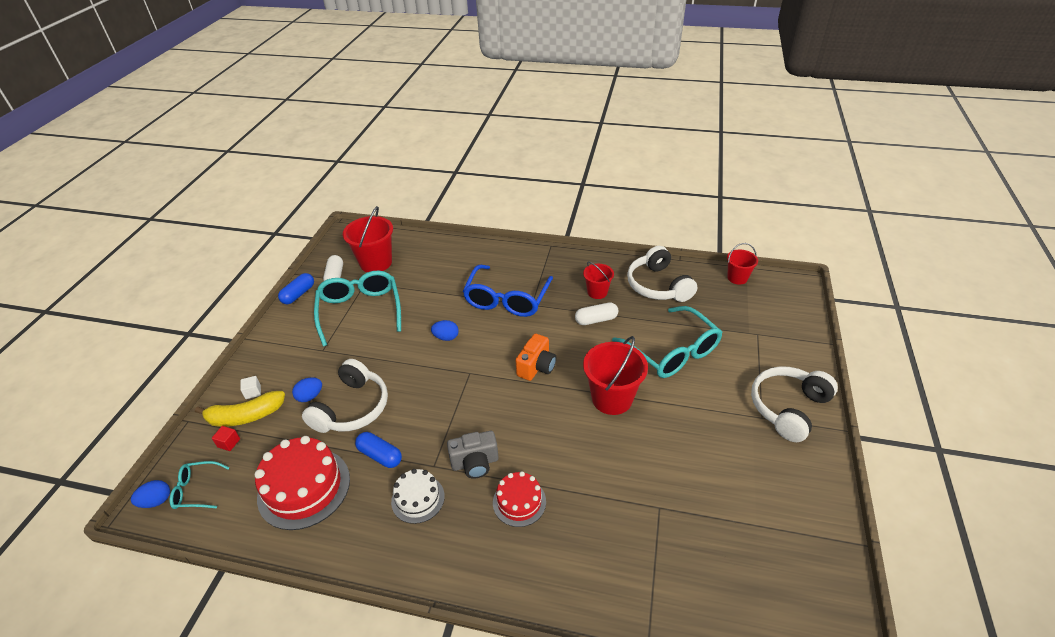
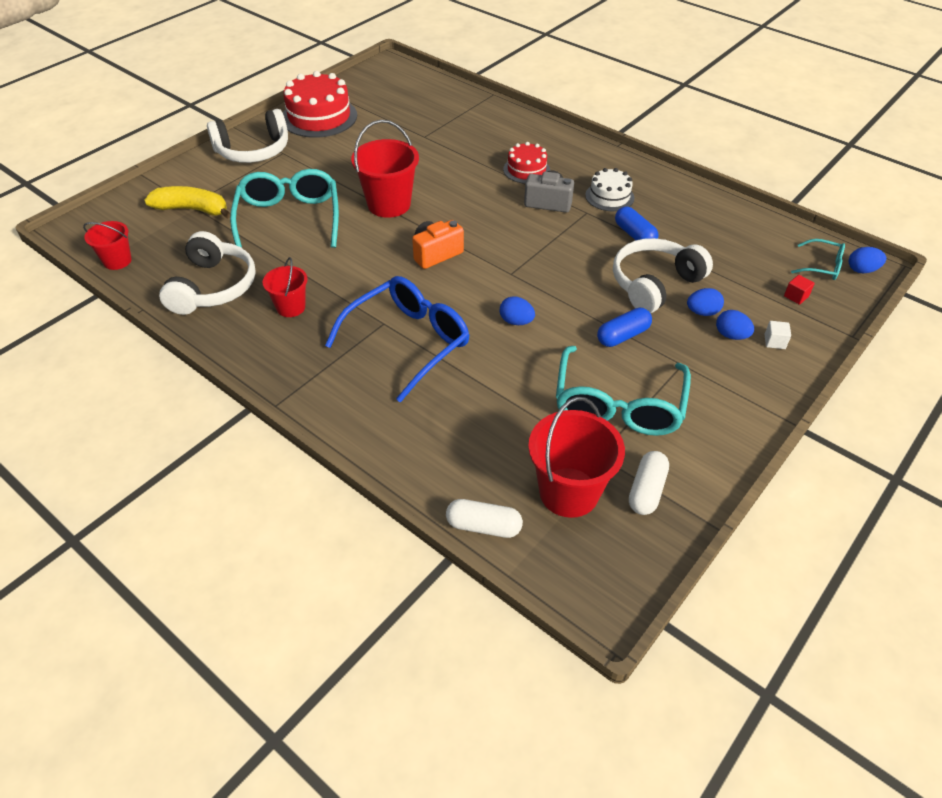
camera: 155 degrees left, 5 degrees up
yellow banana [195,391,285,427] -> yellow banana moved to [144,186,231,219]
red cake [255,436,350,530] -> red cake moved to [283,71,357,138]
blue capsule [278,273,314,304] -> blue capsule moved to [597,307,652,347]
white capsule [575,302,619,325] -> white capsule moved to [446,499,523,538]
none -> blue egg [716,310,754,340]

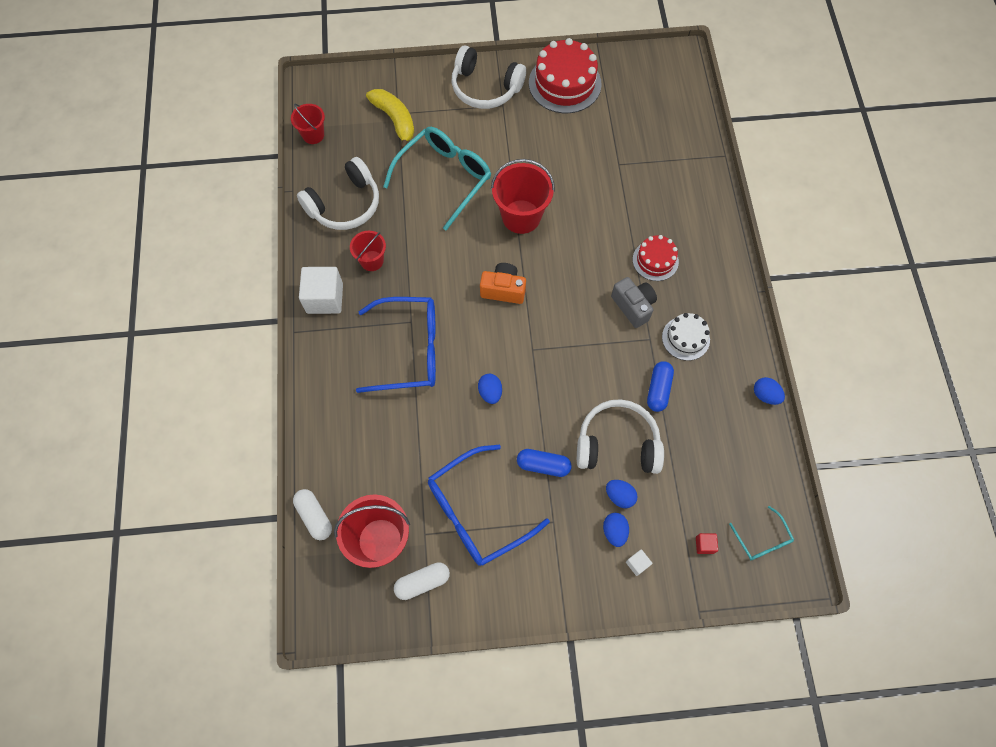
camera: 45 degrees right, 20 degrees up
turquoise glasses [556,346,691,436] -> blue glasses [428,445,550,566]
blue egg [849,247,886,273] -> blue egg moved to [754,377,785,405]
none -> white cube [299,267,343,314]

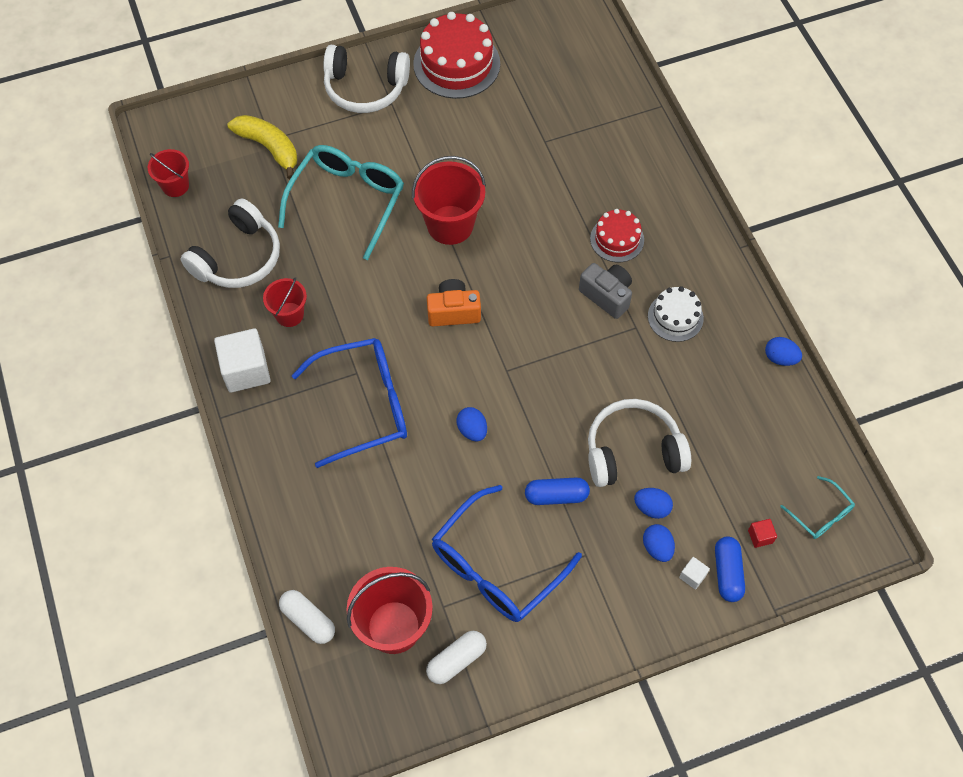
camera: 15 degrees left, 5 degrees down
blue capsule [647,361,674,412] -> blue capsule moved to [715,536,745,602]

